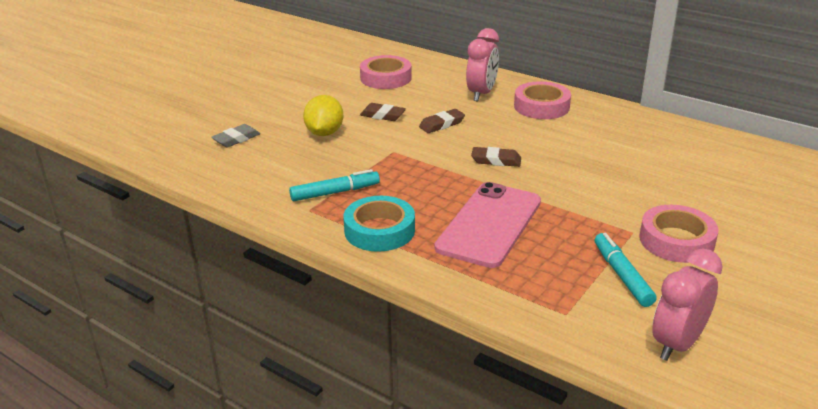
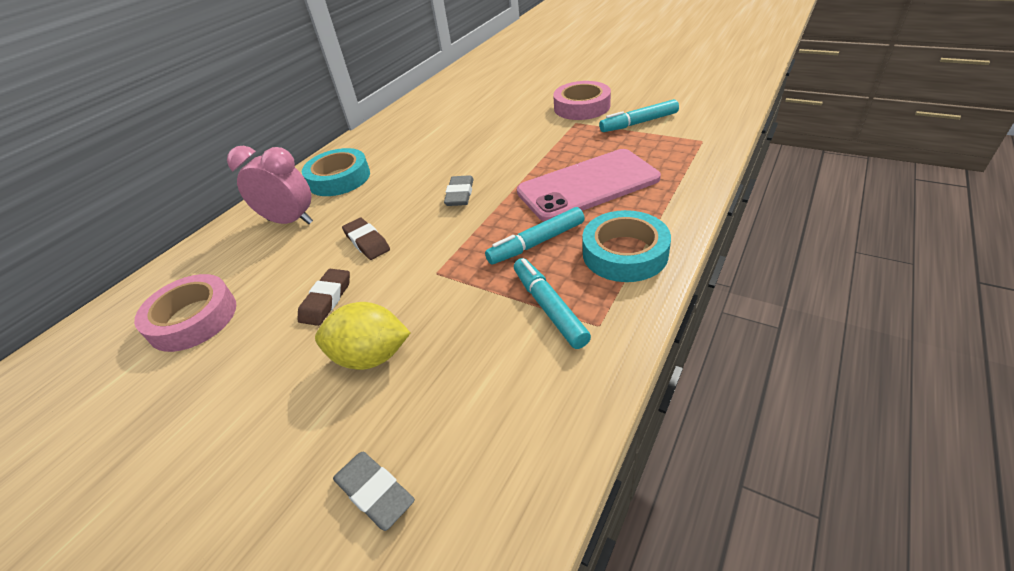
camera: 90 degrees left, 10 degrees up
pink phone [435,182,541,268] -> pink phone turned 45 degrees counterclockwise [517,149,661,221]
brown eraser [471,147,521,167] -> grey eraser [444,175,474,206]
pink tape [514,81,571,119] -> turquoise tape [302,148,370,196]
pink clock [652,248,723,361] -> none
none -> turquoise marker [485,207,585,264]

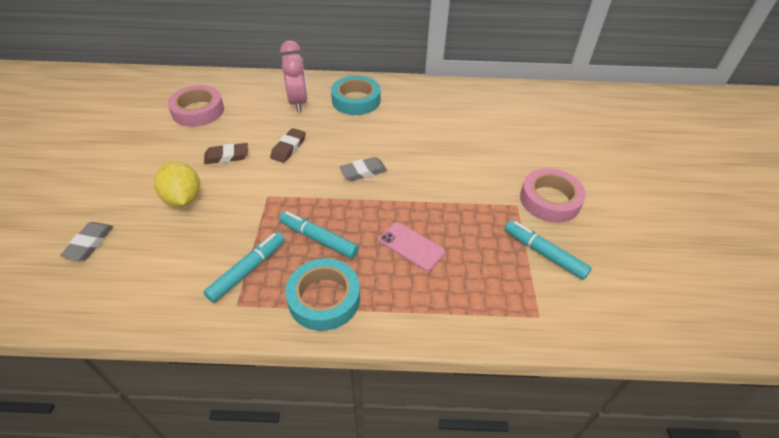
camera: 55 degrees right, 5 degrees up
pink phone [517,149,661,221] -> pink phone [379,222,445,271], size x0.51

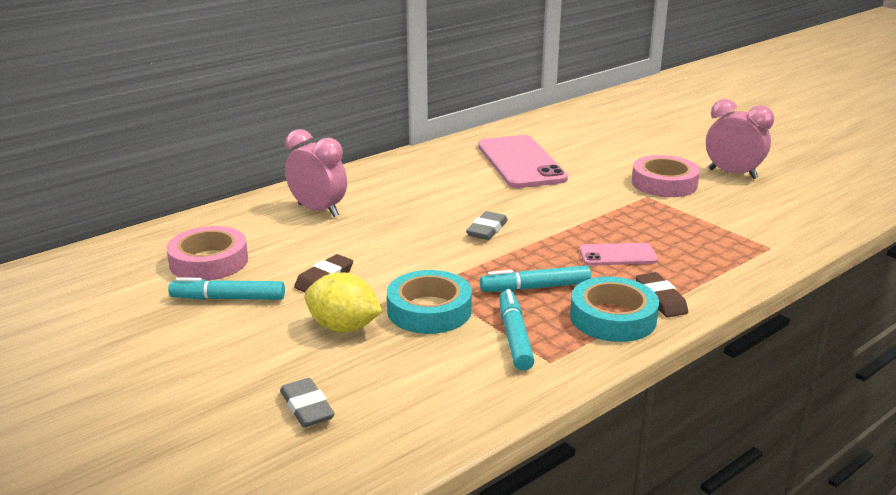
camera: 40 degrees left, 20 degrees down
brown eraser [270,128,306,163] -> brown eraser moved to [636,272,688,317]
turquoise tape [331,76,381,115] -> turquoise tape moved to [387,270,472,334]
turquoise marker [505,220,592,280] -> turquoise marker moved to [168,277,285,300]
none -> pink phone [478,135,568,188]
none -> pink clock [706,99,774,179]

